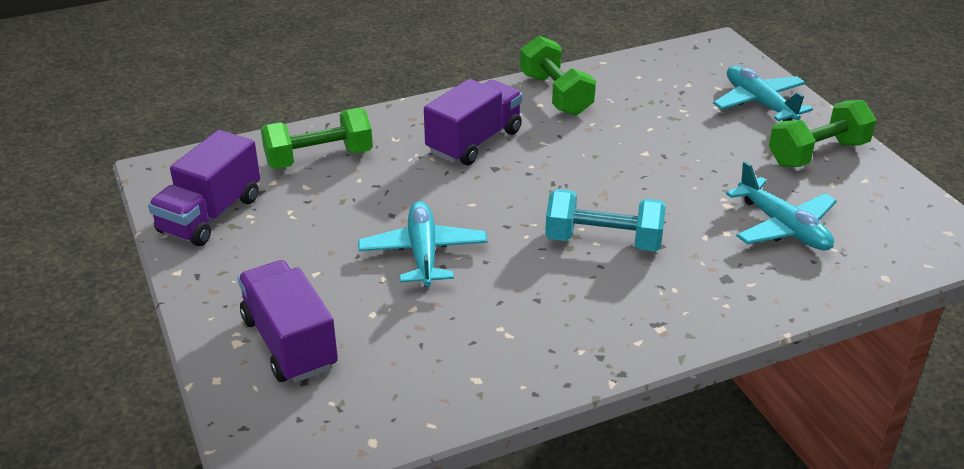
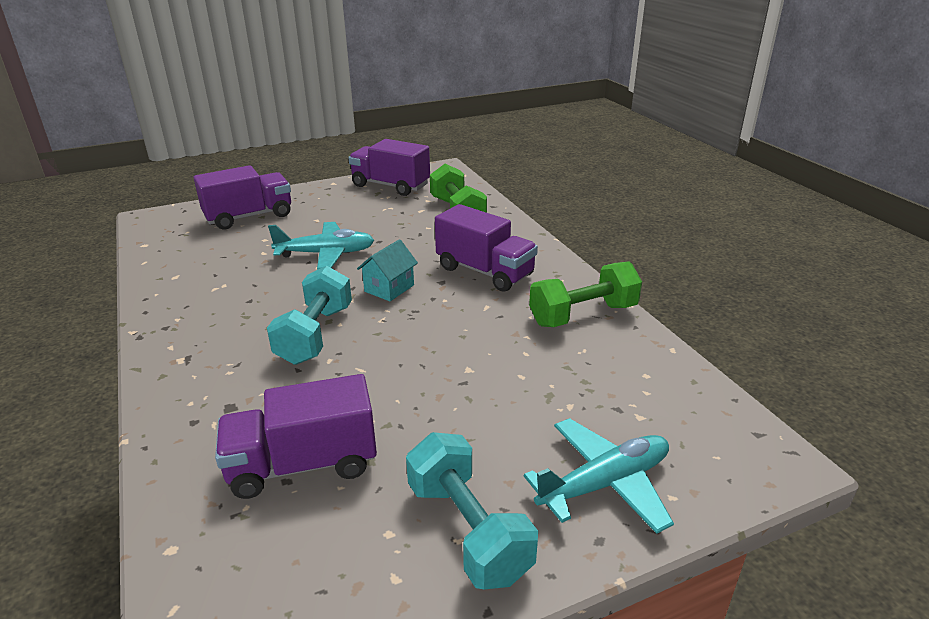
camera: 90 degrees right, 5 degrees down
turquoise plane [726,161,837,250] -> purple truck [215,374,377,499]
green dumbbell [769,100,876,167] -> turquoise dumbbell [406,432,538,589]
none -> turquoise house [357,239,418,301]

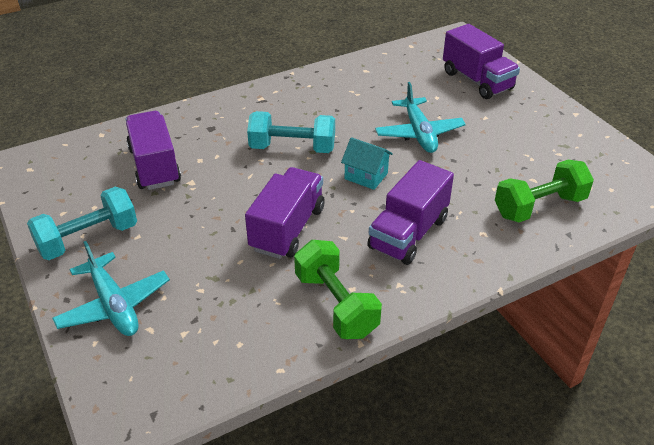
camera: 85 degrees right, 10 degrees up
purple truck [348,139,430,196] -> purple truck moved to [245,167,325,259]

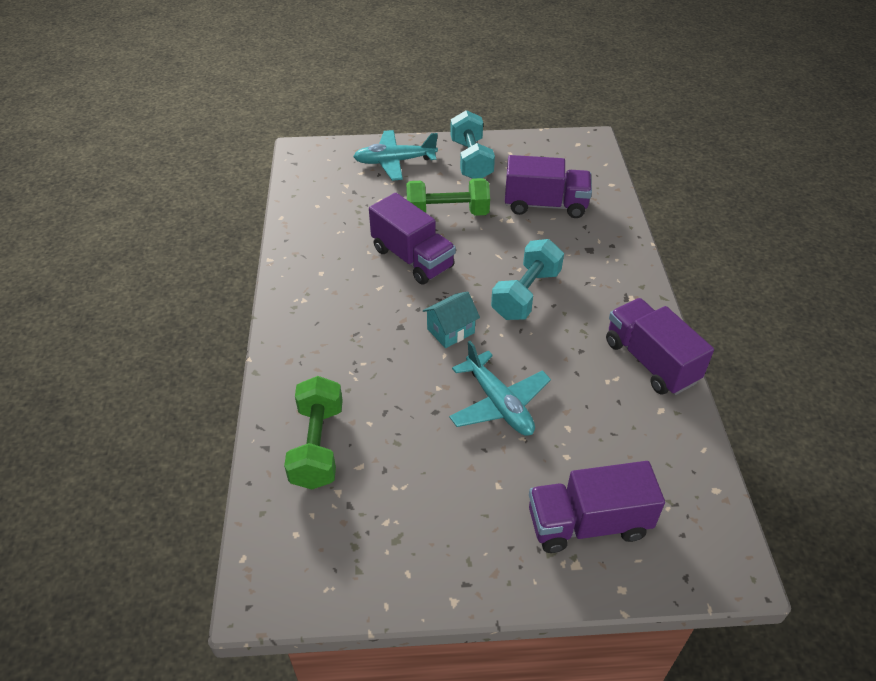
camera: 115 degrees right, 5 degrees up
green dumbbell [294,240,382,339] -> green dumbbell moved to [406,178,490,216]
purple truck [367,160,454,265] -> purple truck moved to [606,298,714,395]
turquoise plane [375,82,466,153] -> turquoise plane turned 135 degrees counterclockwise [449,341,551,436]

